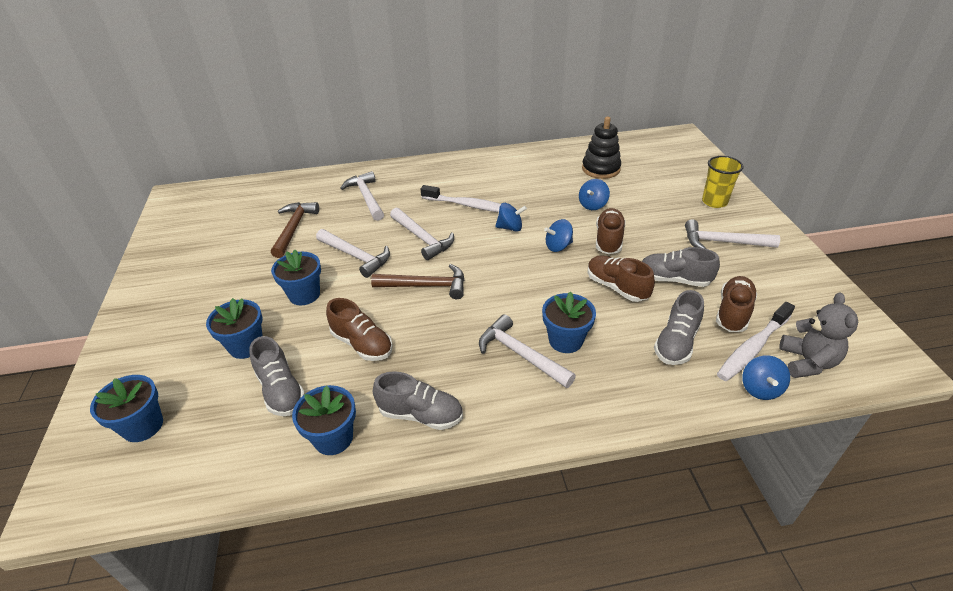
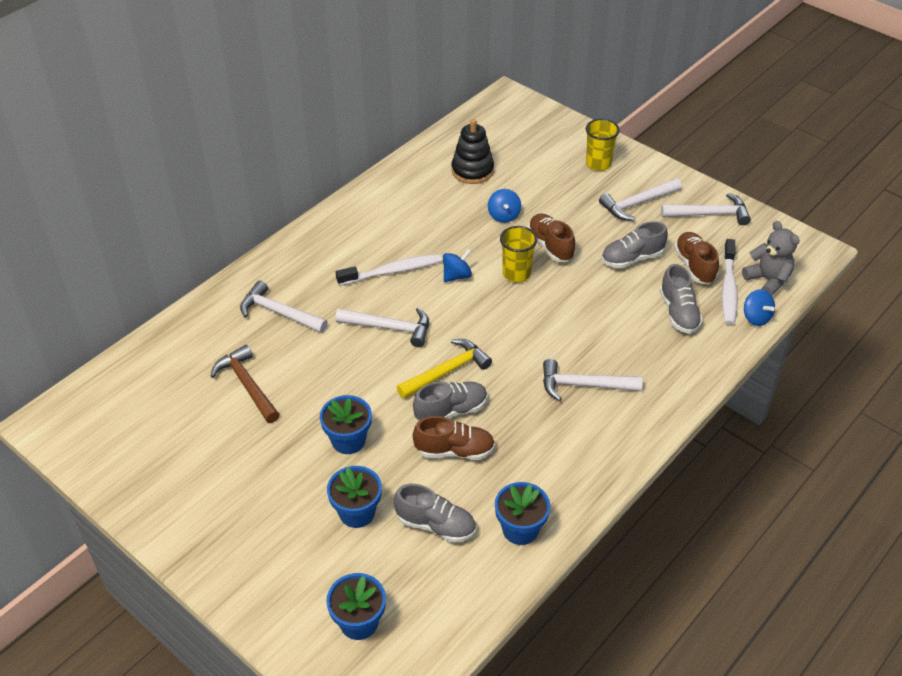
camera: 40 degrees left, 5 degrees up
white hammer [316,229,390,278] -> white hammer moved to [661,193,751,225]
brown hammer [371,264,464,299] -> yellow hammer [397,339,492,399]
grey shoe [373,371,463,430] -> grey shoe moved to [413,382,487,421]
blue flower pot [542,291,596,353] -> none
blue spinning top [544,219,573,252] -> yellow cup [500,226,538,282]
brown shoe [588,255,655,302] -> none

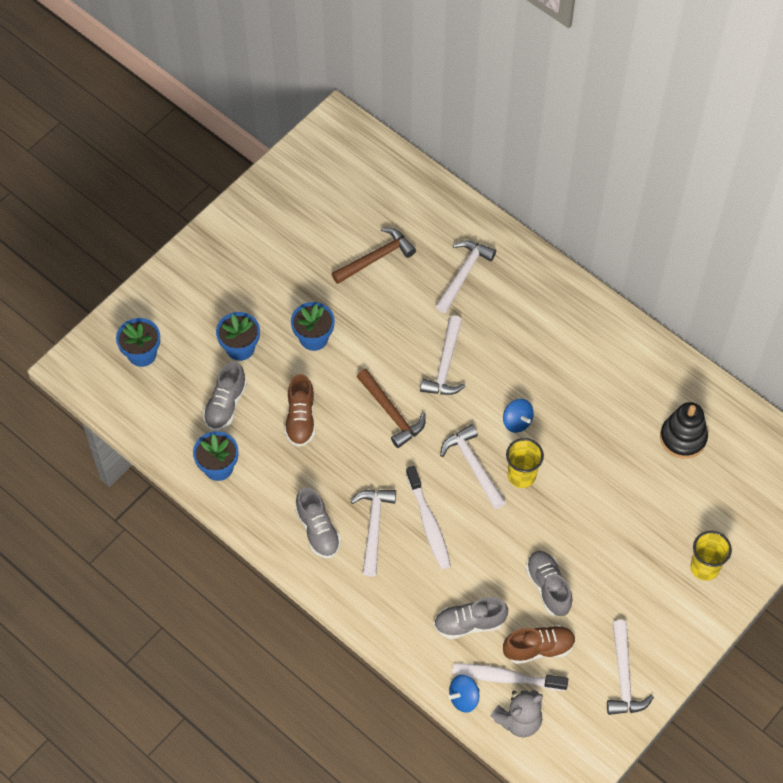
camera: 90 degrees right, 15 degrees up
white toothbrush [336,254,442,286] -> white toothbrush moved to [406,466,451,569]
yellow hammer [397,339,492,399] -> brown hammer [357,369,426,448]
grey shoe [413,382,487,421] -> grey shoe moved to [295,487,341,558]
blue spinning top [488,189,521,223] -> none
brown shoe [528,214,575,262] -> none
white hammer [599,178,682,221] -> white hammer moved to [440,424,506,509]

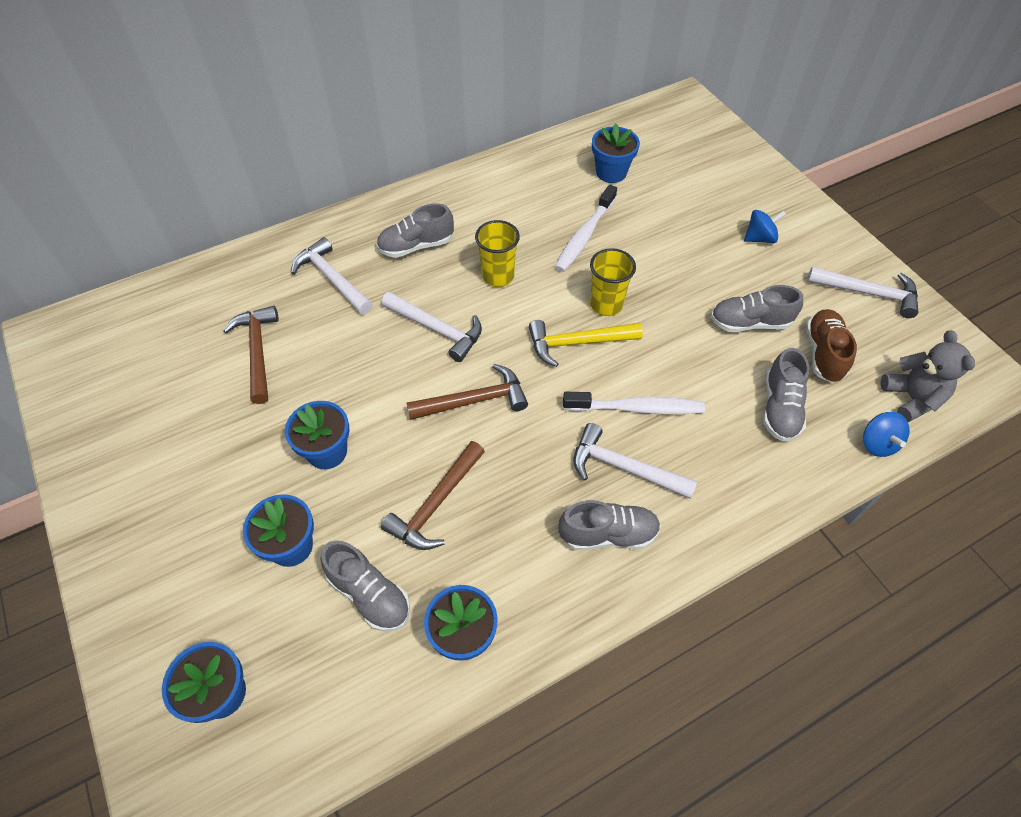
camera: 70 degrees left, 5 degrees down
brown shoe [285,374,315,447] -> brown hammer [381,441,485,550]
white hammer [440,424,506,509] -> yellow hammer [529,320,643,367]
white toothbrush [452,663,568,691] -> white toothbrush moved to [555,185,617,272]
blue spinning top [503,399,534,433] -> blue spinning top moved to [744,210,786,243]
black stacking toy [660,402,708,459] -> blue flower pot [592,124,640,183]
yellow cup [691,531,732,581] -> yellow cup moved to [475,220,520,287]
none -> grey shoe [377,204,454,258]

